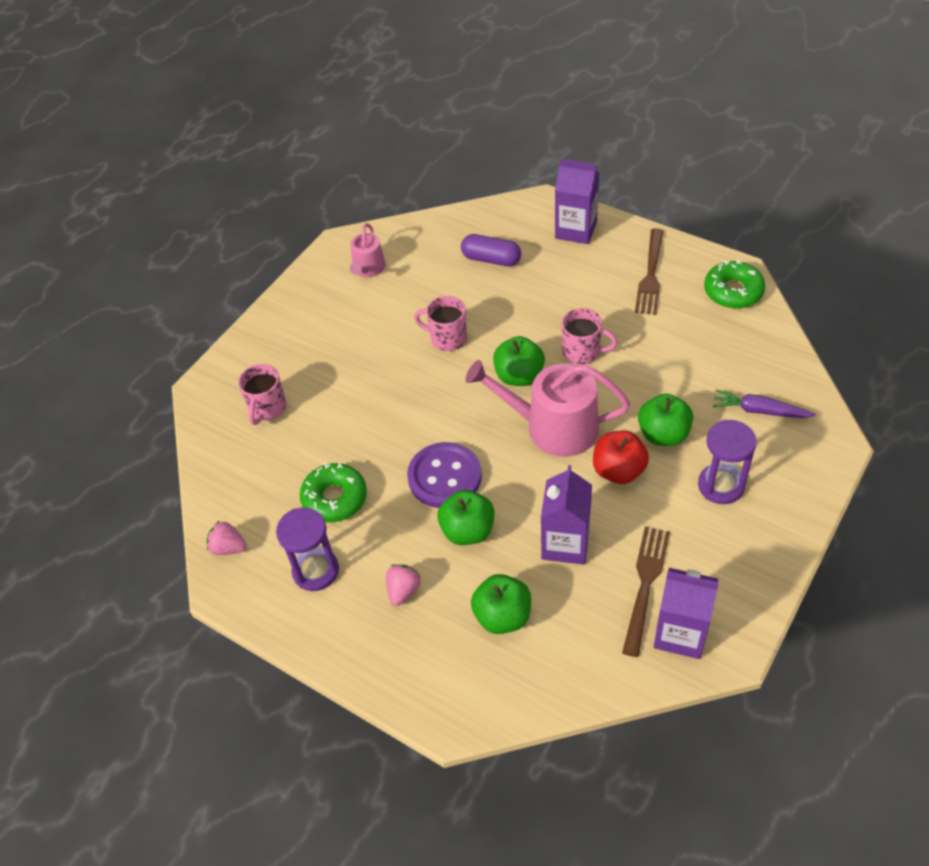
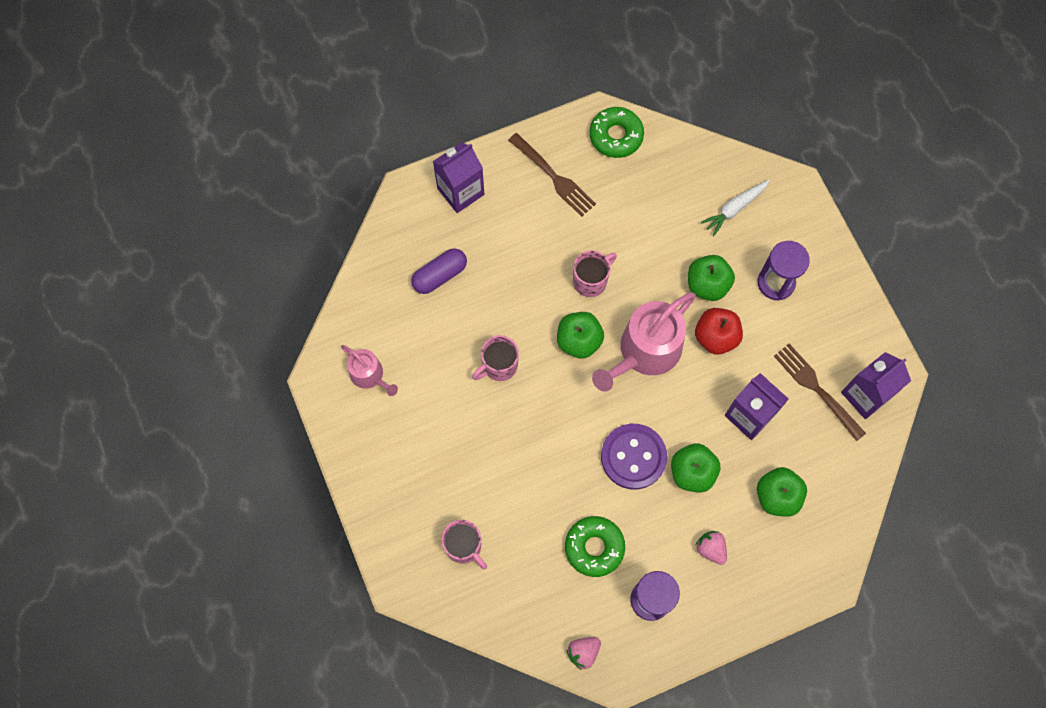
camera: 60 degrees left, 20 degrees up
purple carrot [713,389,816,418] -> white carrot [701,179,770,236]

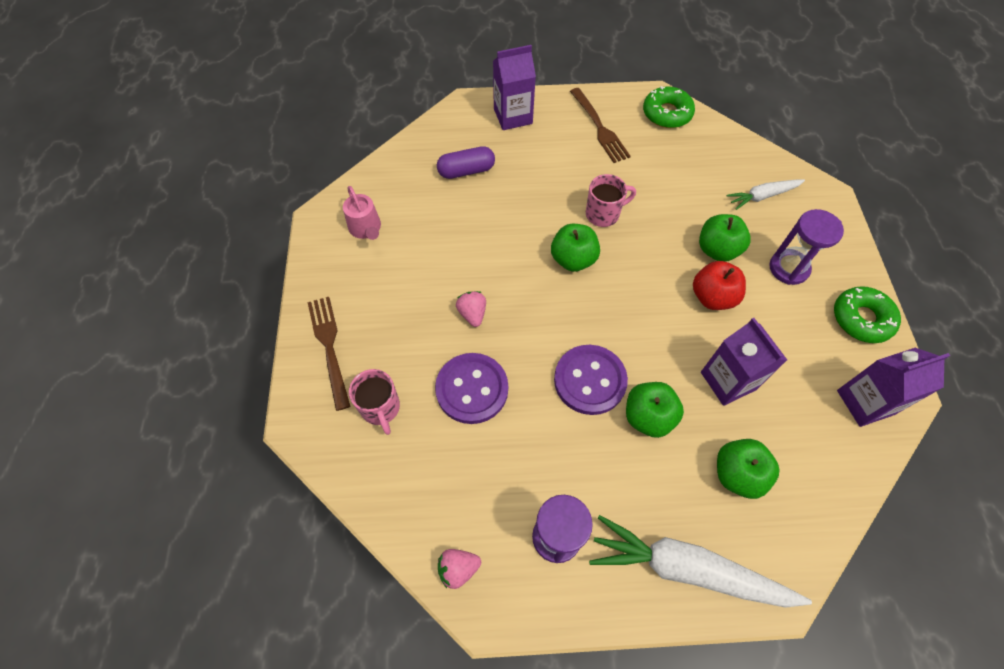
camera: 20 degrees right, 10 degrees down
pink mug [472,335,519,381] -> none
green donut [565,516,625,577] -> green donut moved to [834,286,901,343]
pink watering can [592,293,696,392] -> none
pink strawberry [696,531,727,565] -> pink strawberry moved to [456,291,486,327]
brown fork [774,343,866,441] -> brown fork moved to [308,297,350,411]
none -> purple button [435,353,508,424]
none -> white carrot [589,515,812,608]

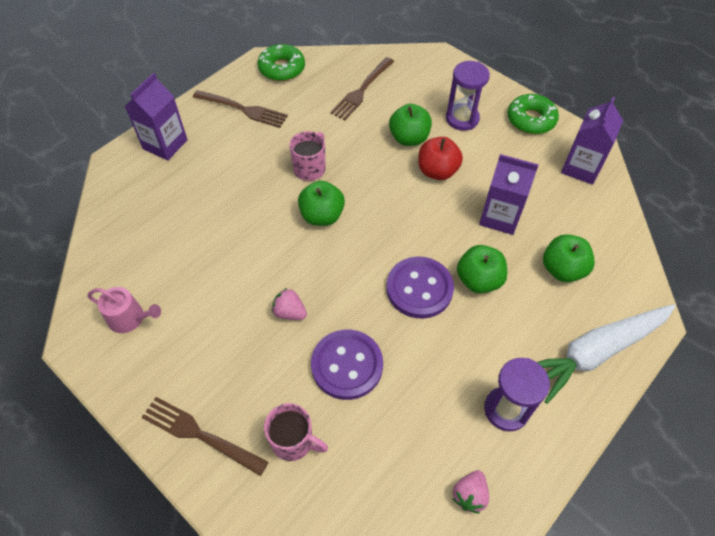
camera: 45 degrees left, 5 degrees down
purple capsule [437,146,495,179] -> none
white carrot [727,179,805,210] -> none
none -> brown fork [330,57,394,120]

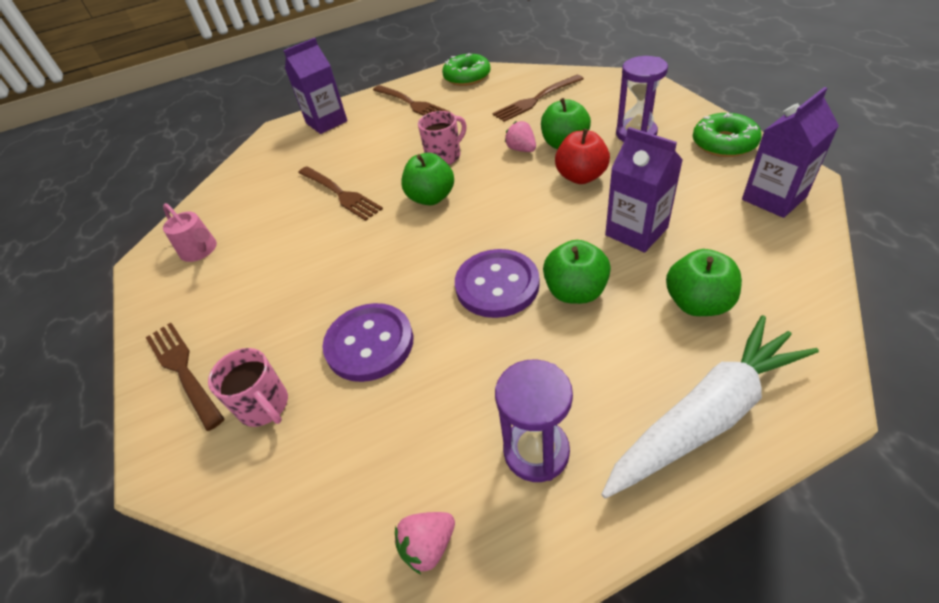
camera: 30 degrees right, 10 degrees down
pink strawberry [272,288,307,320] -> pink strawberry moved to [505,121,536,152]
white carrot [537,304,675,404] -> white carrot turned 150 degrees clockwise [601,315,819,499]
none -> brown fork [298,166,383,221]

